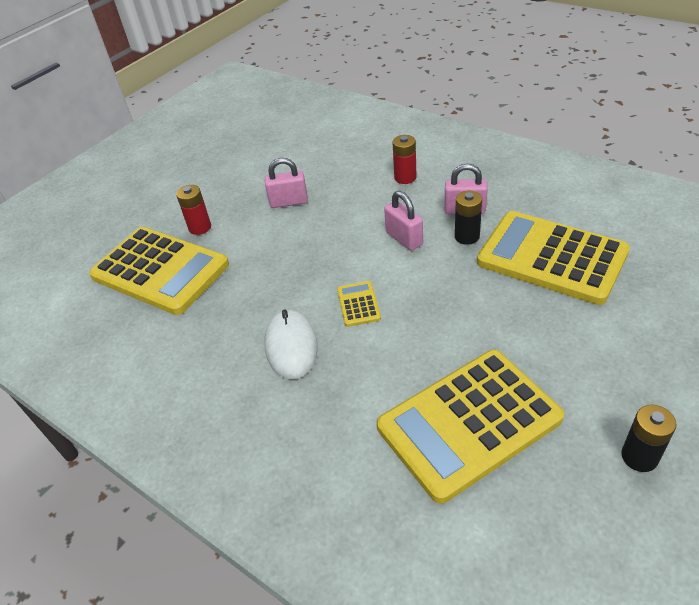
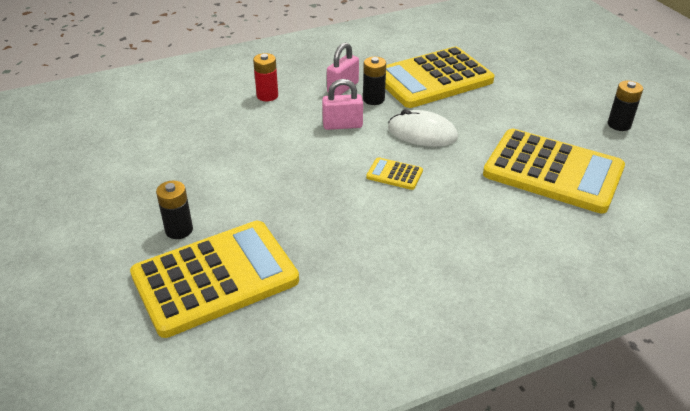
camera: 65 degrees left, 5 degrees down
red battery [176,185,211,235] -> black battery [156,181,193,239]
pink padlock [265,158,308,208] -> none
white mouse [265,309,318,379] -> white mouse moved to [388,109,458,147]
yellow calculator [377,350,564,504] -> yellow calculator turned 60 degrees counterclockwise [483,129,625,213]

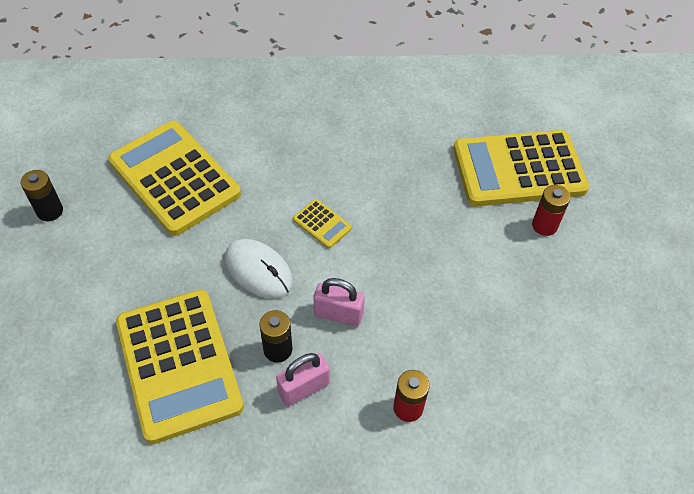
camera: 160 degrees left, 15 degrees up
black battery [156,181,193,239] -> red battery [532,185,571,236]
yellow calculator [385,47,494,108] -> yellow calculator turned 75 degrees clockwise [116,290,244,444]

